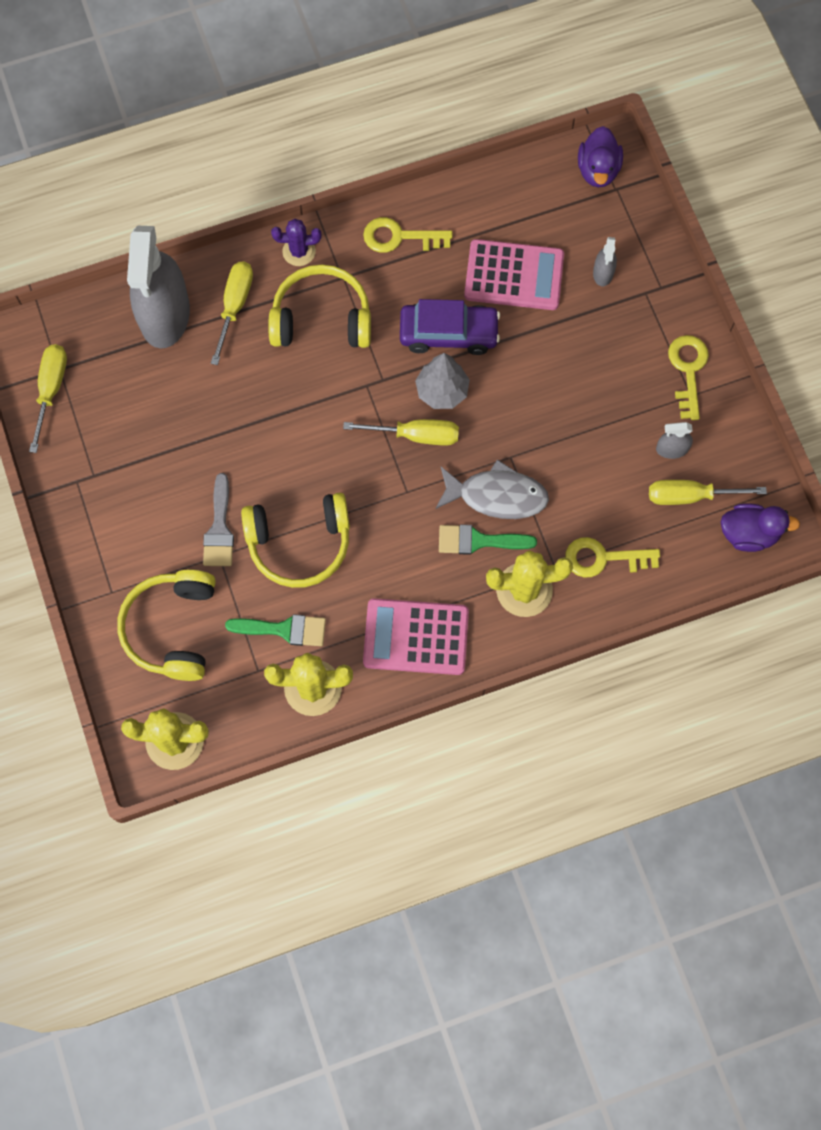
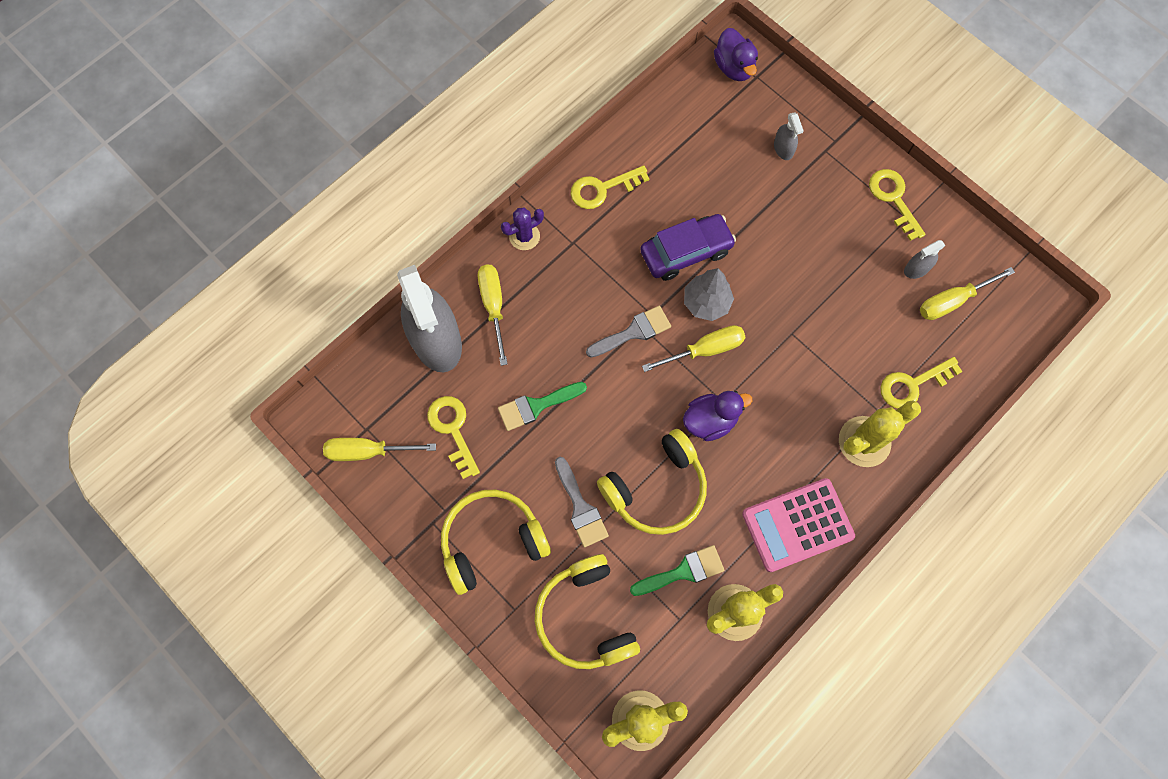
camera: 25 degrees left, 0 degrees up
yellow screwdriver [29,344,67,453] -> yellow screwdriver turned 75 degrees counterclockwise [323,438,436,461]
yellow headphones [268,265,371,348] -> yellow headphones moved to [441,490,551,595]
grey fish [435,459,549,519] -> none
green brush [439,524,537,555] -> green brush moved to [498,382,587,431]
pink calculator [464,239,564,310] -> none
purple duck [721,503,800,552] -> purple duck moved to [683,391,752,441]
none -> yellow key [427,396,480,479]
none -> grey brush [586,305,671,357]

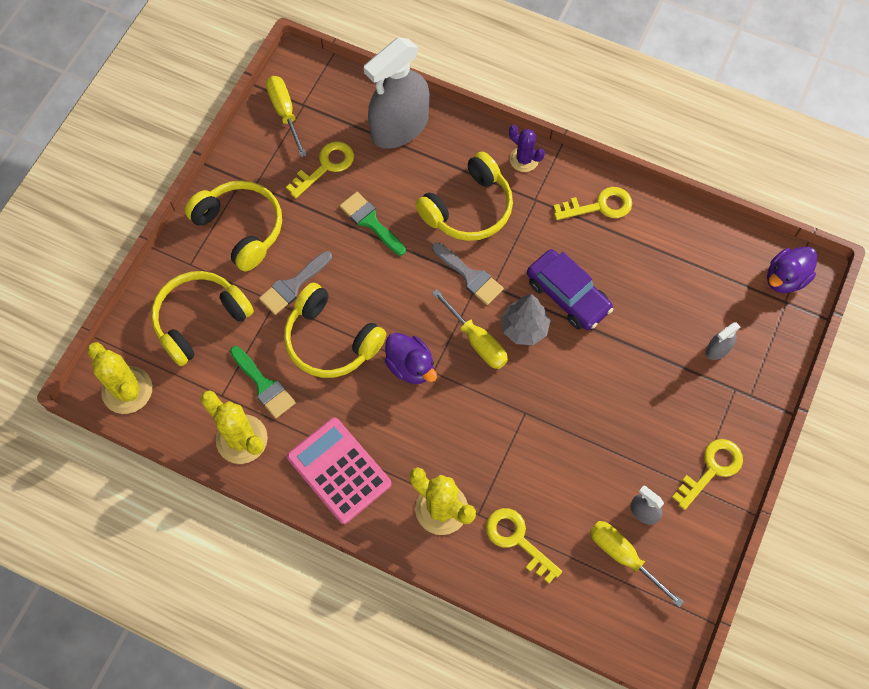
camera: 70 degrees right, 5 degrees down
yellow screwdriver [478,264,507,366] -> none
yellow key [571,165,649,209] -> yellow key turned 120 degrees clockwise [553,187,632,220]
none -> yellow headphones [415,152,513,241]

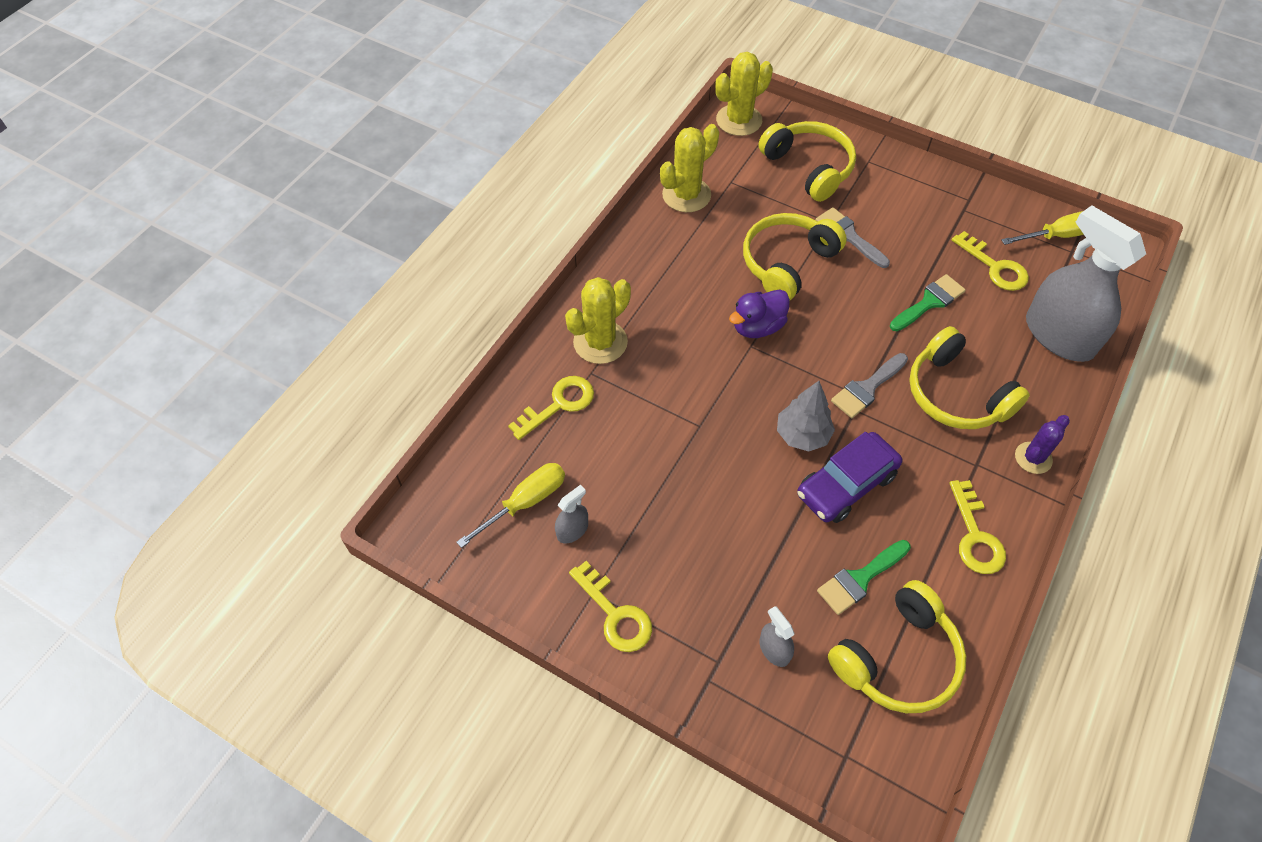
camera: 95 degrees right, 10 degrees down
yellow headphones [185,180,282,271] -> yellow headphones moved to [828,580,966,713]
green brush [230,346,296,419] -> green brush moved to [817,540,911,615]
pink calculator [287,417,391,524] -> none
yellow screwdriver [432,289,508,369] -> none
purple duck [767,246,817,293] -> none

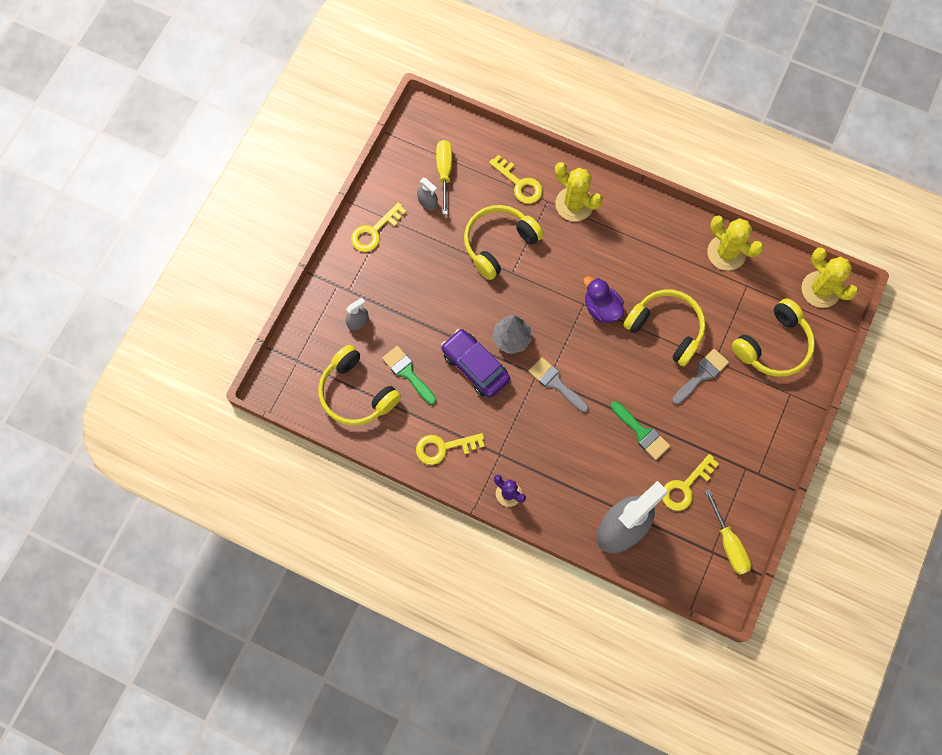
camera: 85 degrees right, 15 degrees up
yellow screwdriver [457,463,565,548] -> yellow screwdriver turned 135 degrees counterclockwise [436,140,452,215]
yellow headphones [909,326,1030,429] -> yellow headphones moved to [464,205,544,280]

